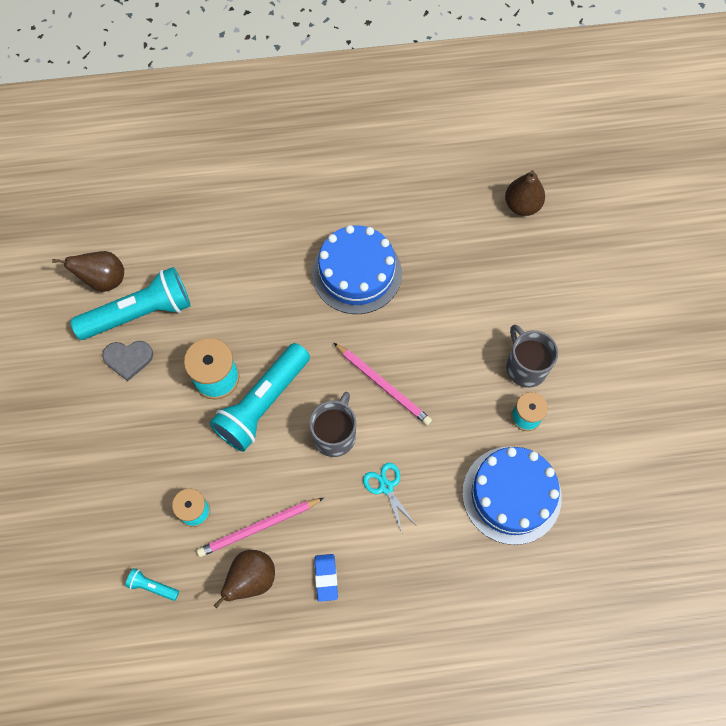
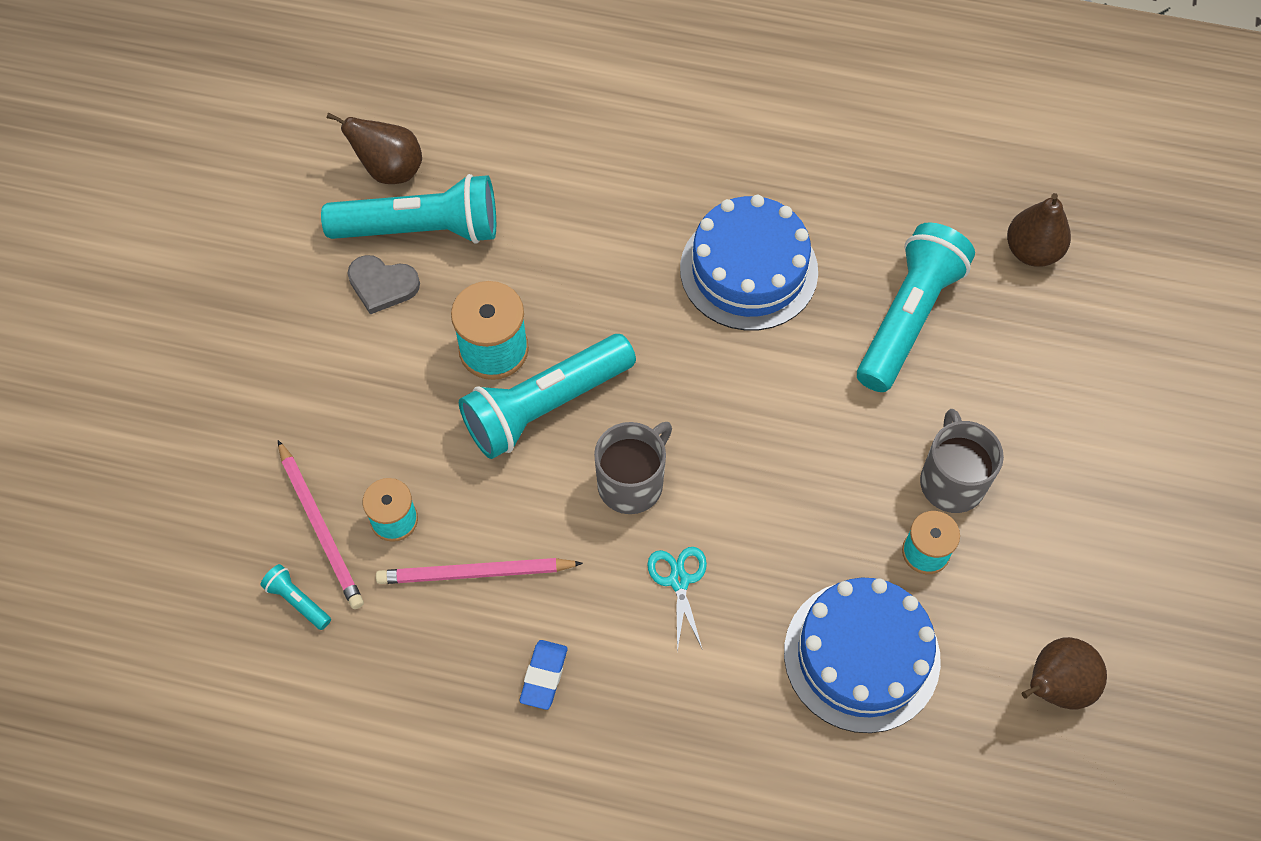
camera: 20 degrees right, 5 degrees down
brown pear [214,550,275,608] -> brown pear moved to [1022,637,1107,709]
pink pencil [333,342,432,426] -> pink pencil moved to [278,440,364,609]
none -> turquoise flashlight [857,222,975,392]

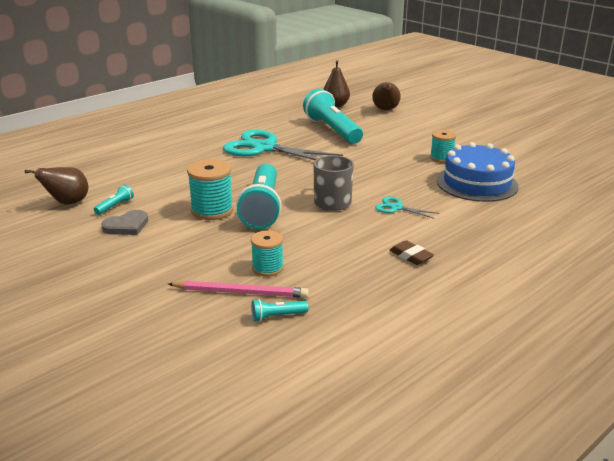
camera: 55 degrees left, 35 degrees down
turquoise flashlight [321,174,496,244] -> turquoise flashlight [94,185,134,215], size x0.41
pink pencil [376,558,583,584] -> none
blue eraser [520,640,567,710] -> brown eraser [390,240,434,265]
blue cake [680,195,818,331] -> turquoise scissors [223,130,343,160]
grey mug [920,409,1004,513] -> none
brown pear [1022,637,1107,709] -> brown pear moved to [372,82,401,110]

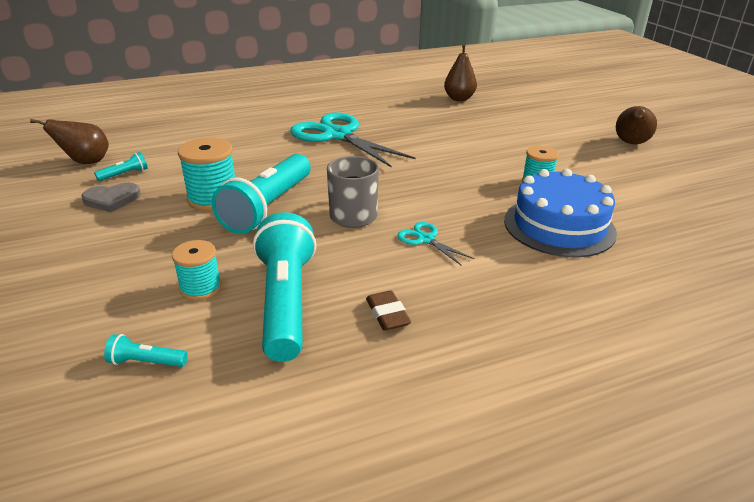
camera: 20 degrees right, 5 degrees up
pink pencil [168,280,309,298] -> none
turquoise flashlight [303,89,363,144] -> turquoise flashlight moved to [253,212,316,362]
brown pear [372,82,401,110] -> brown pear moved to [616,106,657,144]

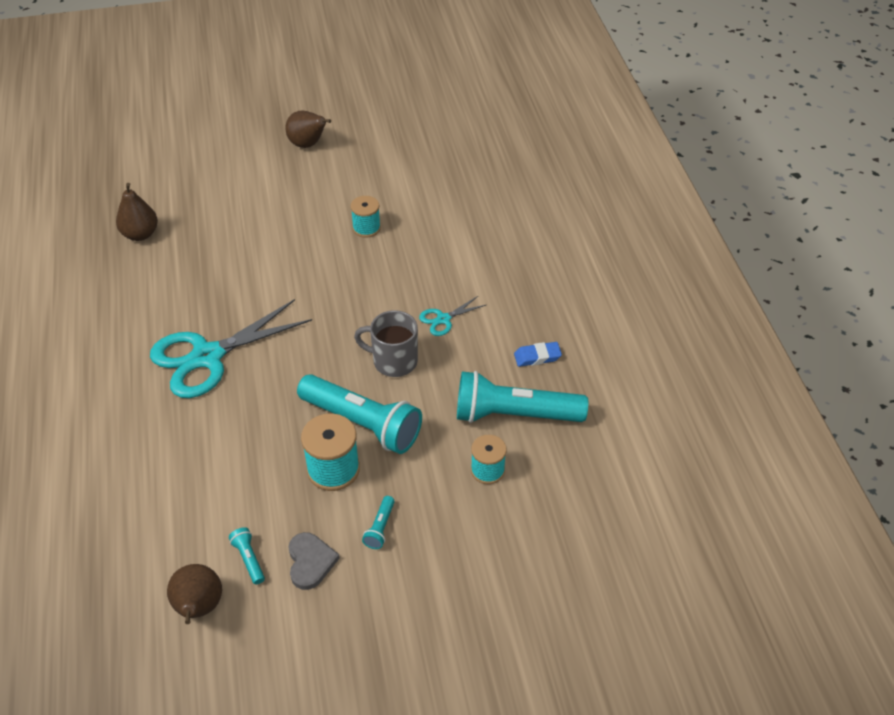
camera: 80 degrees left, 15 degrees up
turquoise flashlight [104,334,188,367] -> turquoise flashlight moved to [362,496,395,549]
brown eraser [366,291,411,331] -> blue eraser [514,342,562,367]
blue cake [504,169,617,258] -> none

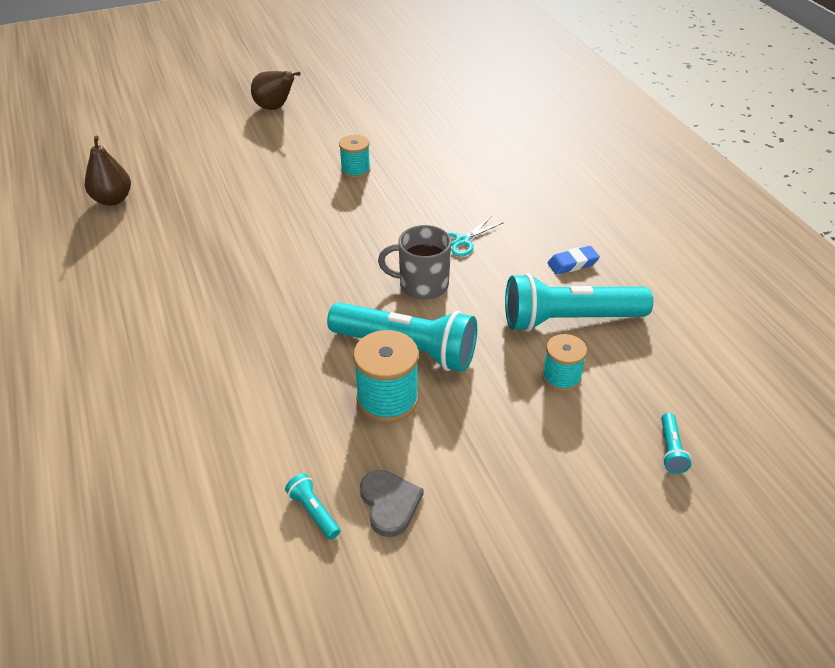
camera: 10 degrees left, 5 degrees down
turquoise scissors [150,299,312,398] -> none
brown pear [167,564,222,624] -> none
turquoise flashlight [362,496,395,549] -> turquoise flashlight moved to [661,413,691,474]

